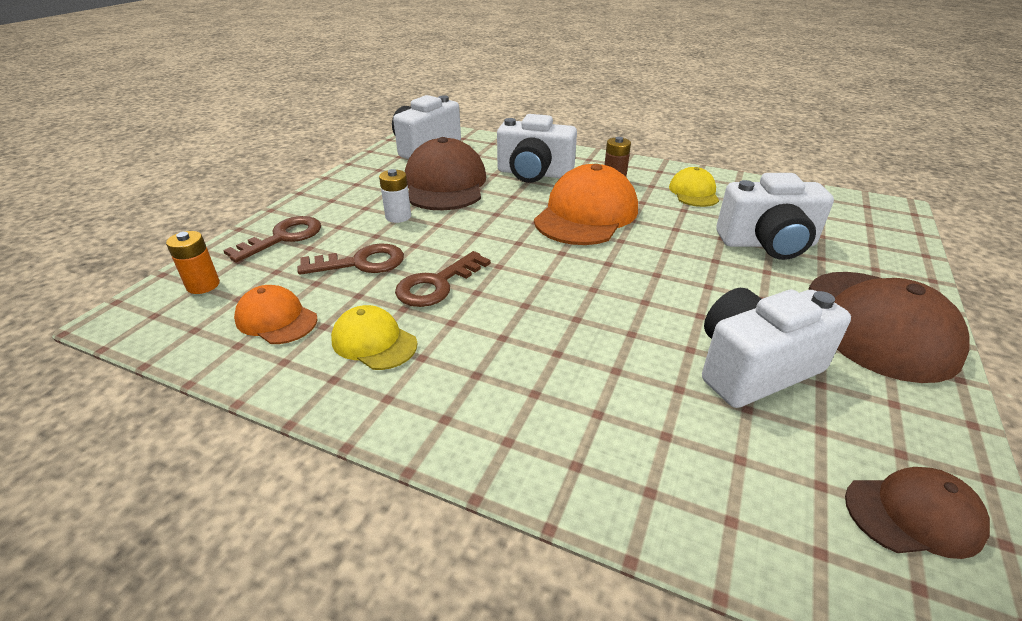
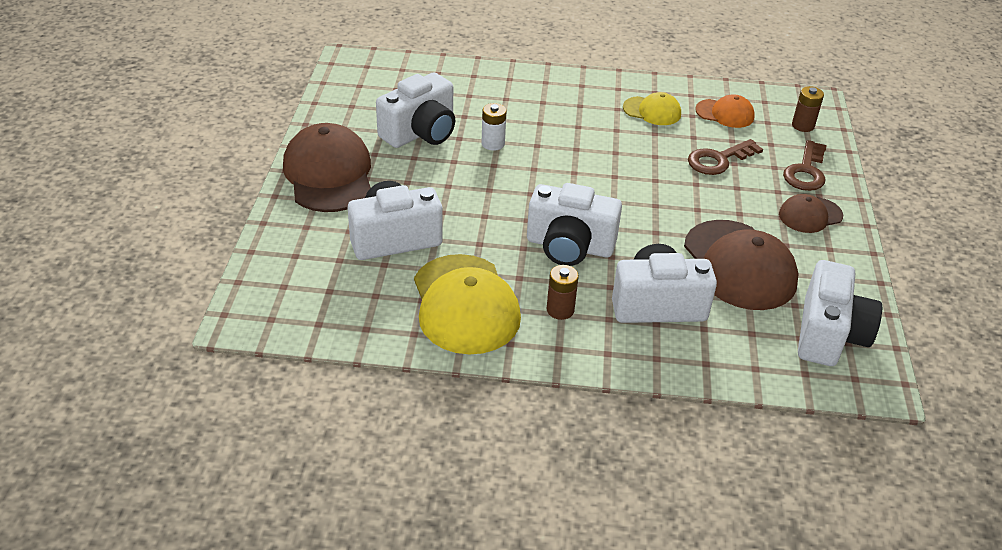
camera: 160 degrees right, 5 degrees up
orange battery [166,231,220,294] -> brown battery [792,86,824,132]
white battery [379,169,411,223] -> white battery moved to [482,103,506,151]
brown key [395,251,491,307] -> none
orange cap [534,164,638,245] -> white camera [527,183,622,266]
yellow cap [669,167,719,207] -> yellow cap [414,254,521,354], size x1.87
brown cap [845,467,990,559] -> brown cap moved to [779,194,843,233]

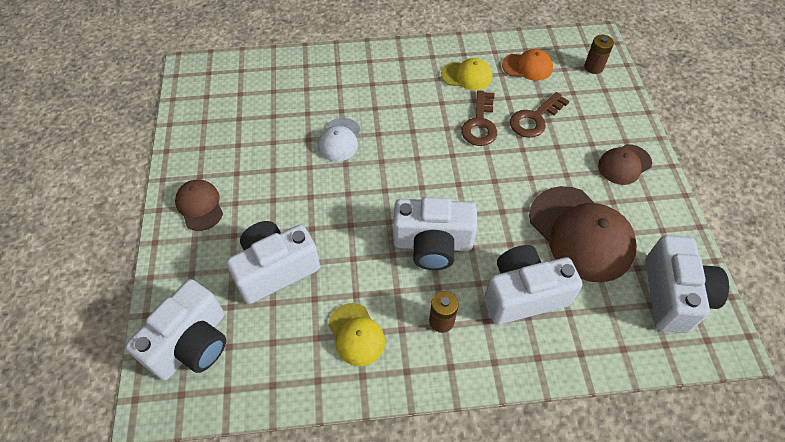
camera: 10 degrees left, 15 degrees up
brown cap [283,123,371,212] -> brown cap [175,179,223,231], size x0.53
white camera [376,73,455,148] -> white camera moved to [125,279,226,380]
yellow cap [414,254,521,354] -> yellow cap [328,303,385,366], size x0.53
white battery [482,103,506,151] -> white cap [318,118,360,162]
brown key [783,140,827,191] -> brown key moved to [461,90,497,146]

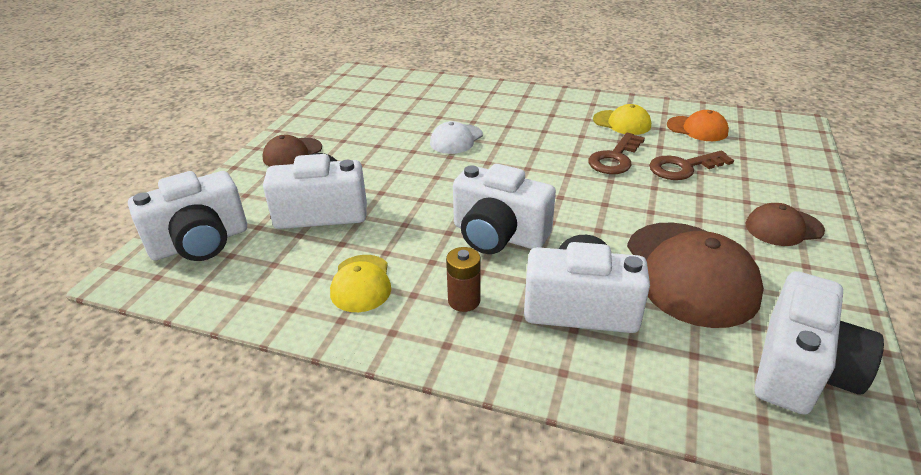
camera: 25 degrees right, 20 degrees down
brown cap [175,179,223,231] -> brown cap turned 135 degrees counterclockwise [262,135,322,167]
brown battery [584,35,614,74] -> none

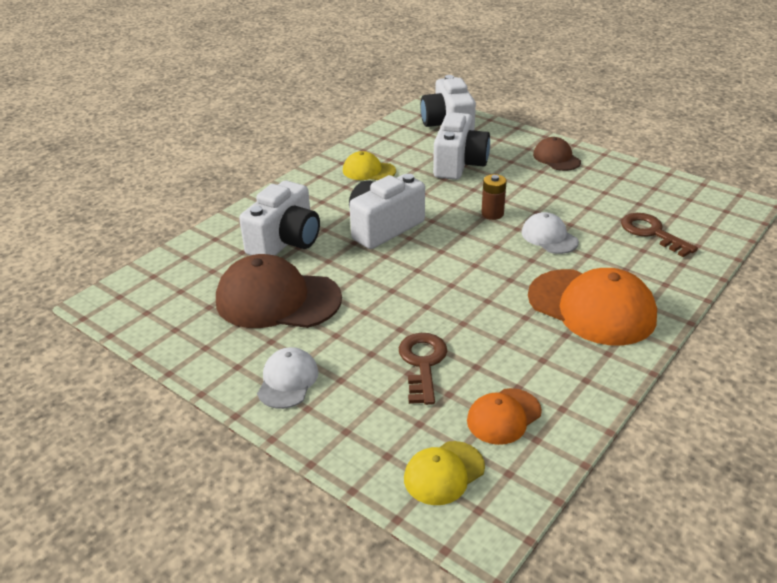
camera: 110 degrees right, 0 degrees up
brown battery [446,247,481,312] -> brown battery moved to [481,174,507,220]
brown key [588,133,645,174] -> brown key moved to [621,213,698,257]
yellow cap [593,104,651,135] -> yellow cap moved to [404,441,485,505]
brown cap [745,203,825,246] -> white cap [257,347,319,409]
white camera [754,271,884,415] -> none
none -> orange cap [528,268,657,345]

